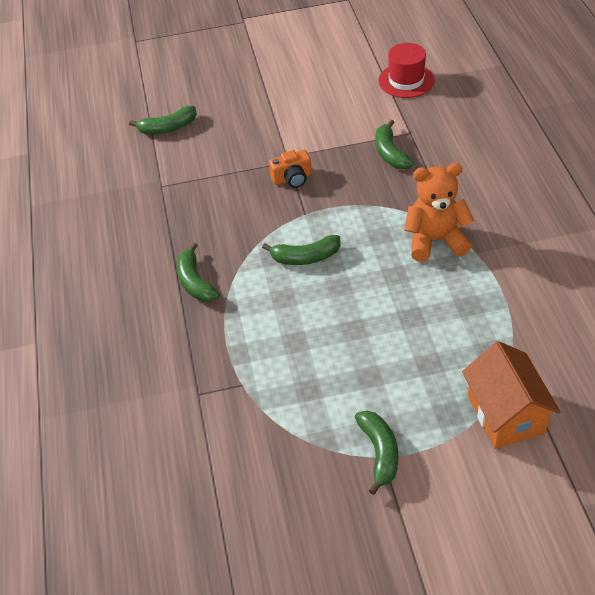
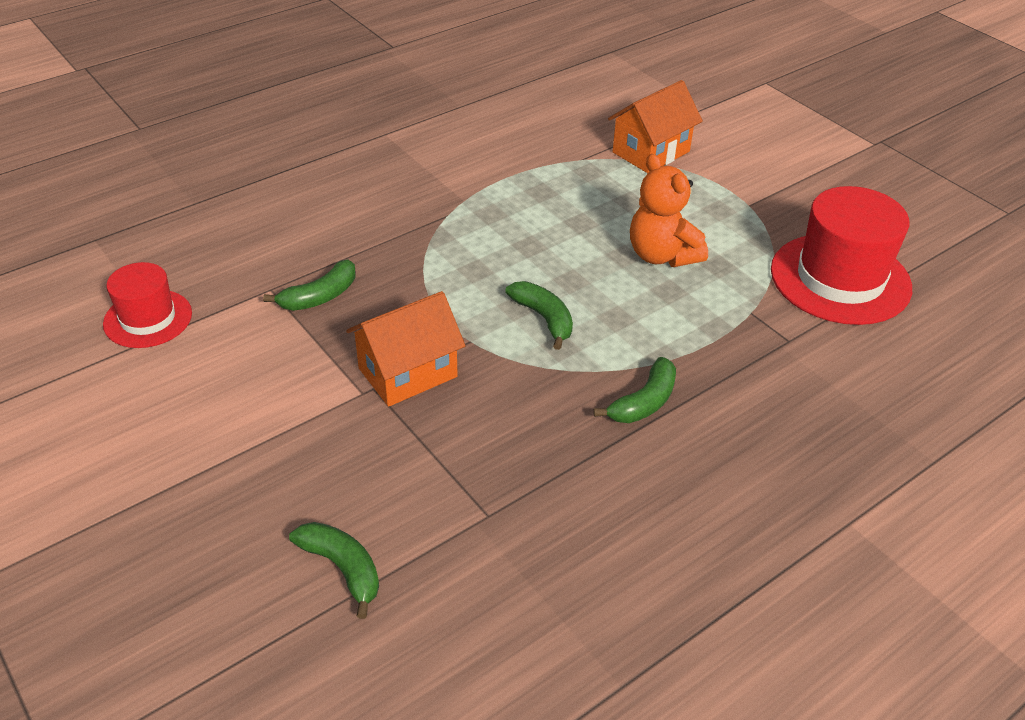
camera: 120 degrees left, 5 degrees down
orange camera [269,150,312,188] -> orange house [346,291,465,407]
green banana [355,411,398,495] -> none
orange teddy bear [404,163,474,262] -> orange teddy bear moved to [630,154,708,267]
none -> red hat [771,186,912,325]

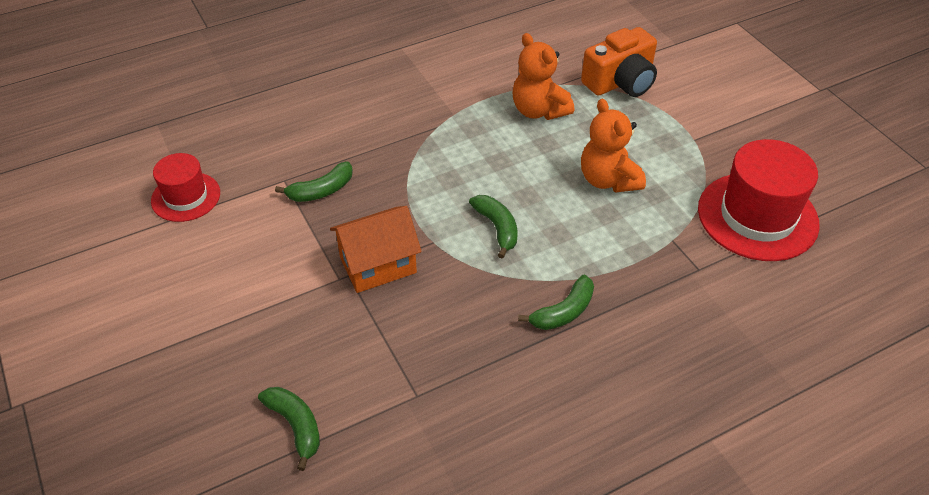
camera: 10 degrees right, 5 degrees up
orange house [608,80,703,173] -> orange camera [581,27,657,97]
none -> orange teddy bear [512,33,574,120]

